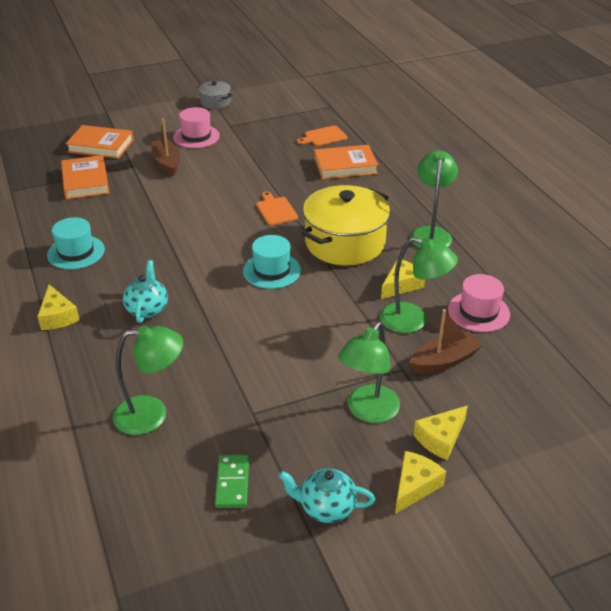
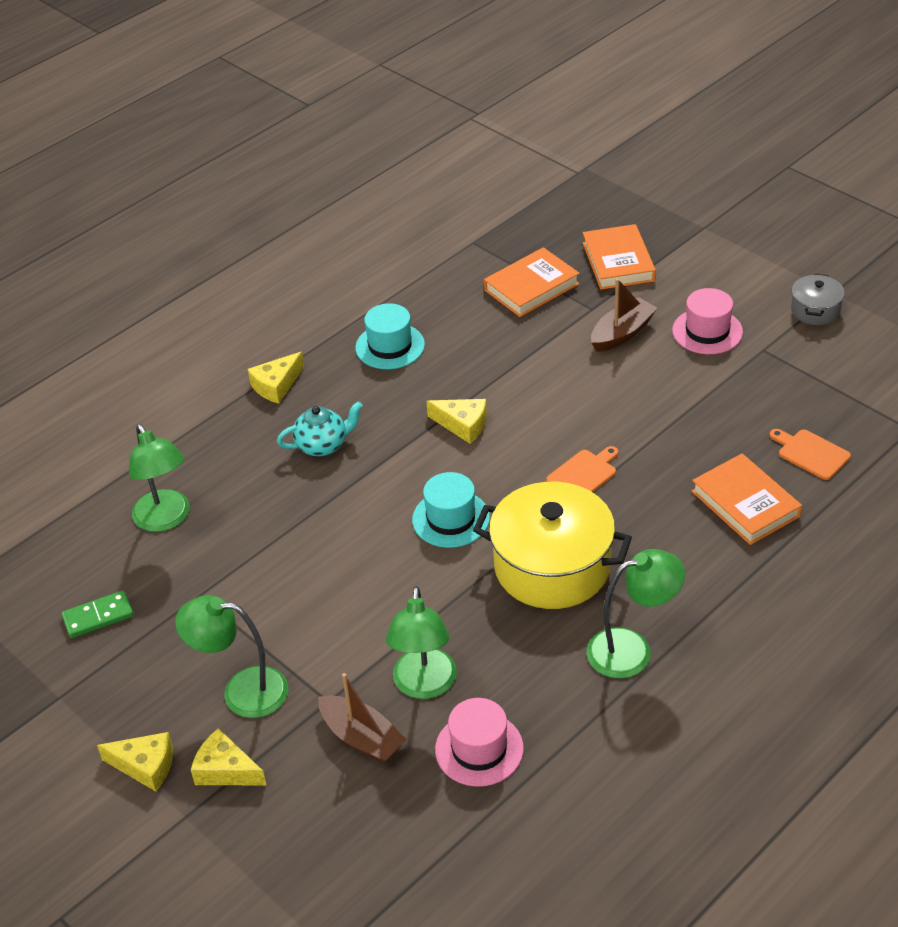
camera: 70 degrees right, 5 degrees up
turquoise teapot [279,468,375,523] -> none
yellow cheese [381,259,425,299] -> yellow cheese moved to [426,399,487,444]

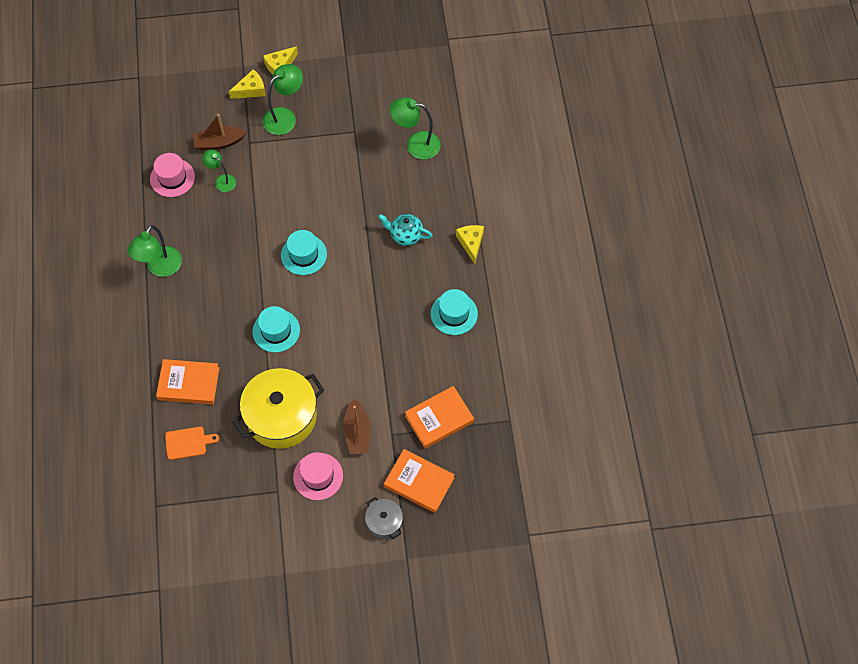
camera: 125 degrees right, 20 degrees up
green domino [62,590,134,638] -> none
turquoise teapot [277,401,363,456] -> turquoise teapot turned 90 degrees clockwise [378,214,433,246]
green lamp [386,586,457,699] -> green lamp [202,149,236,192], size x0.62
yellow cheese [426,399,487,444] -> none
yellow pot [473,482,632,609] -> yellow pot moved to [232,368,324,449]
orange book [484,247,580,317] -> orange book turned 60 degrees clockwise [405,386,474,449]
orange cutting board [546,446,618,492] -> turquoise hat [252,306,300,352]
grey pot [791,274,845,325] -> grey pot moved to [365,497,403,539]

